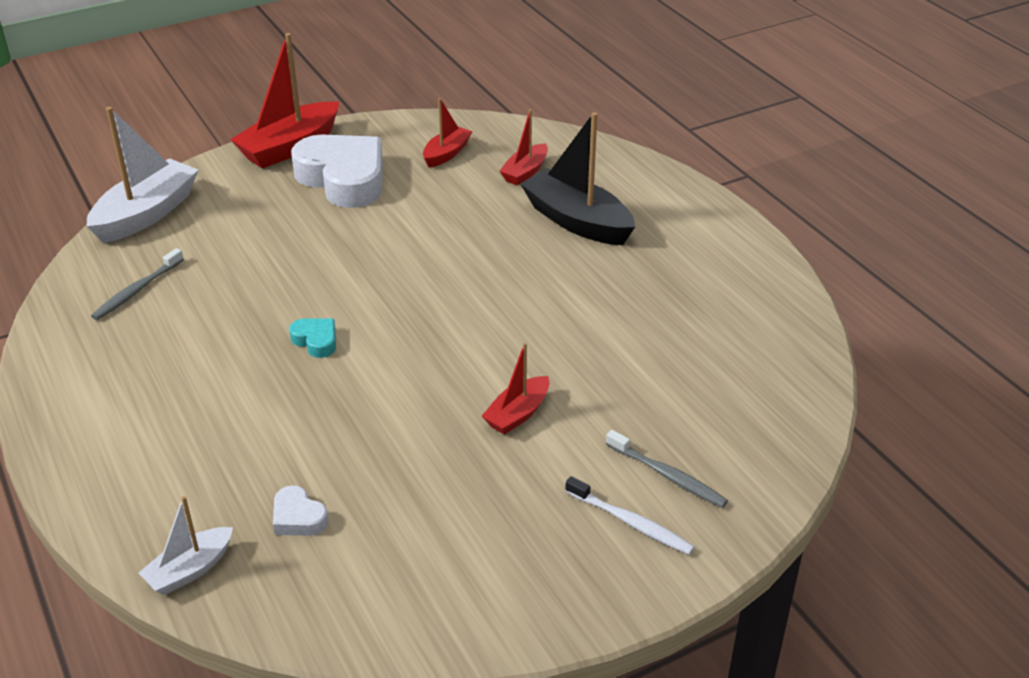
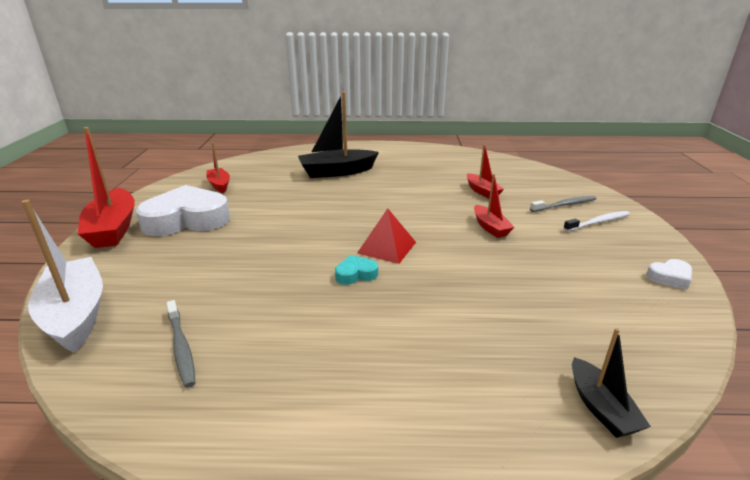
camera: 60 degrees left, 10 degrees down
white boat [139,496,233,595] -> black boat [572,328,651,438]
white heart [273,485,328,536] -> white heart moved to [646,259,692,290]
red boat [499,109,548,186] -> red boat moved to [467,144,504,198]
none -> red pyramid [357,208,416,264]

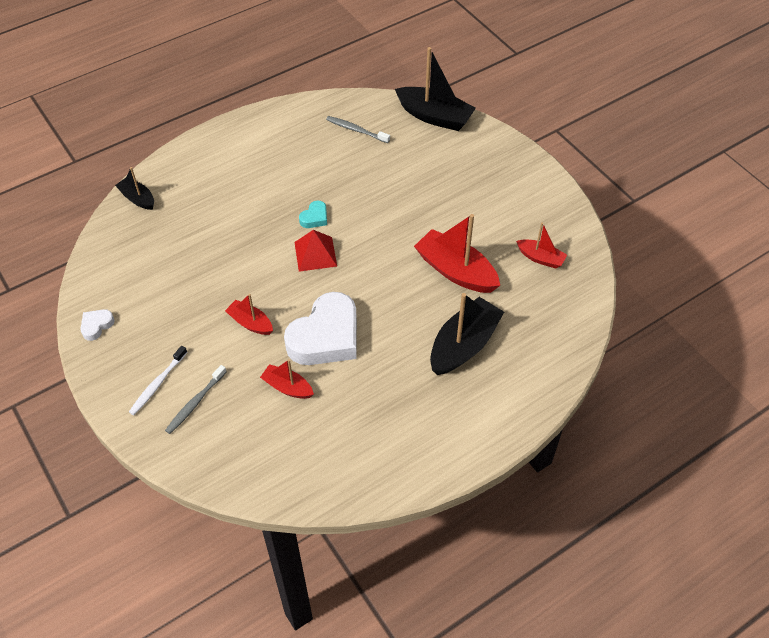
camera: 145 degrees right, 25 degrees up
white boat [22,200,103,353] -> black boat [395,47,476,131]
red boat [78,127,135,248] -> red boat moved to [414,214,500,293]
white heart [136,185,230,236] -> white heart moved to [284,292,357,365]

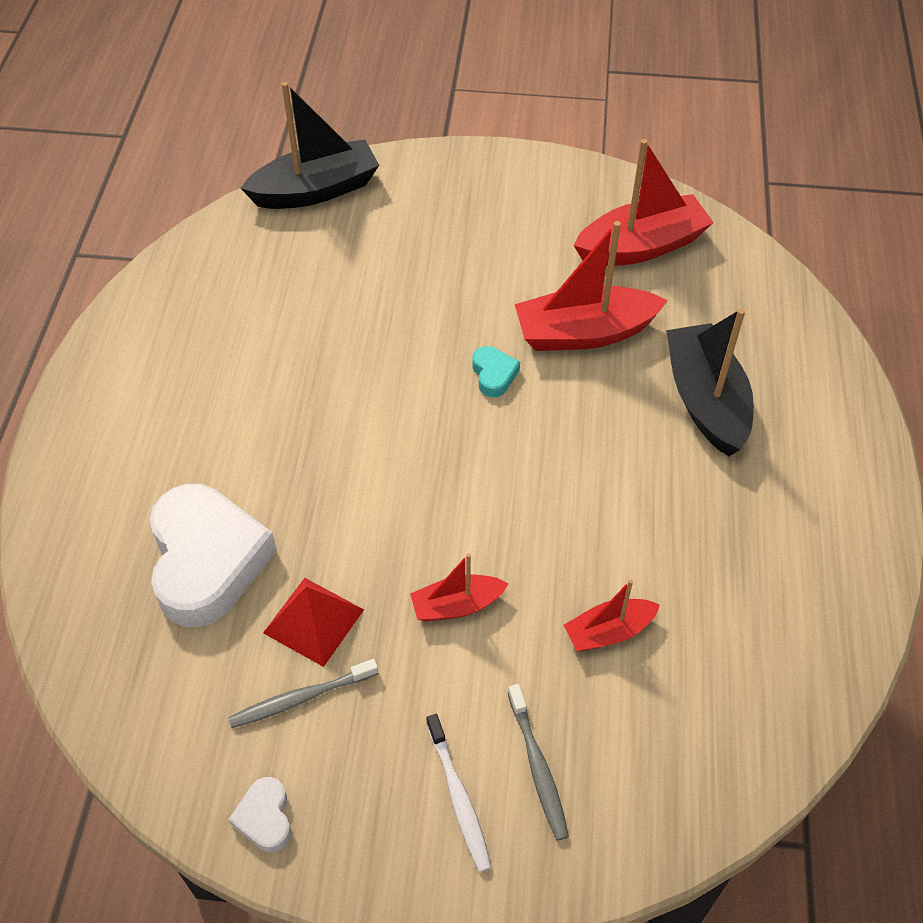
camera: 50 degrees left, 0 degrees up
black boat [115,167,154,210] -> none
white heart [284,292,357,365] -> white heart moved to [150,484,277,627]
red pyramid [294,230,337,272] -> red pyramid moved to [263,578,364,667]
turquoise heart [299,201,327,228] -> turquoise heart moved to [472,346,520,397]
grey toothbrush [326,116,390,143] -> grey toothbrush moved to [228,659,378,728]
red boat [516,222,567,268] -> red boat [574,139,714,266], size x1.81

